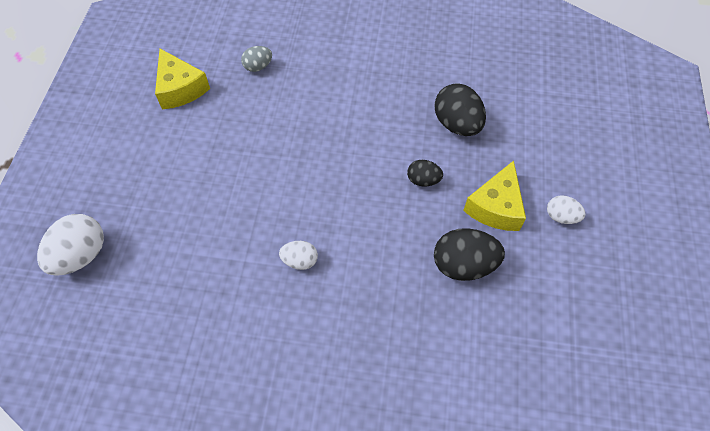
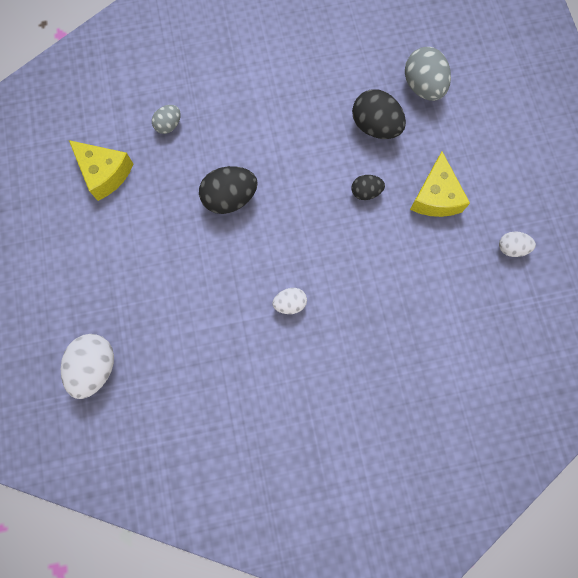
camera: 20 degrees left, 15 degrees up
black egg [434,228,505,281] -> black egg moved to [199,166,258,214]
white egg [547,195,586,224] -> white egg moved to [499,231,536,257]
none -> grey egg [405,47,451,101]

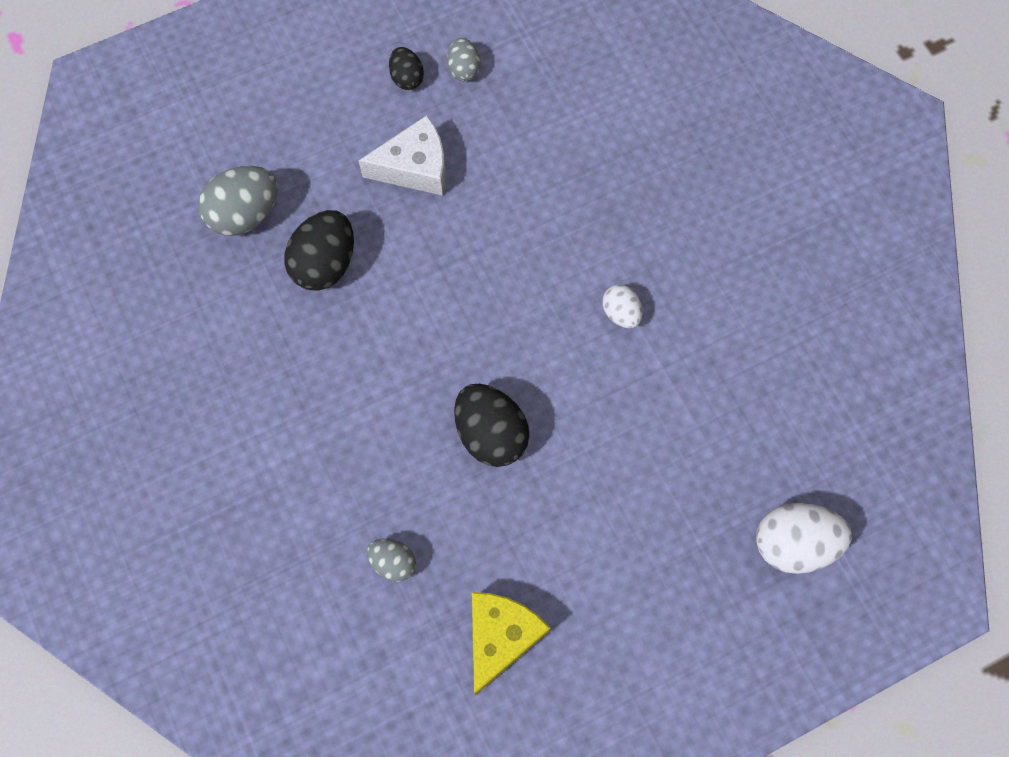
camera: 105 degrees left, 5 degrees down
black egg [351,175,385,200] -> black egg moved to [389,47,424,90]
yellow cheese [410,152,470,217] -> white cheese [358,115,445,196]
white egg [499,231,536,257] -> grey egg [447,38,481,81]

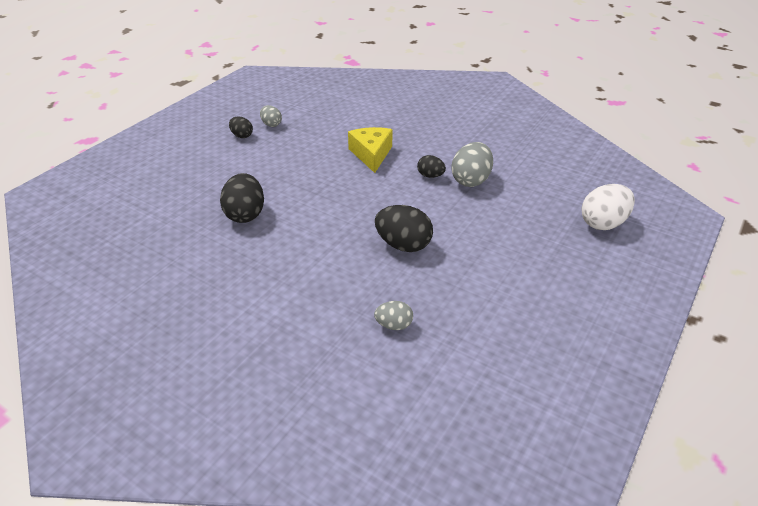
camera: 30 degrees left, 30 degrees down
grey egg [198,166,278,236] -> grey egg moved to [451,142,493,187]
white cheese [358,115,445,196] -> none
yellow cheese [472,592,550,695] -> yellow cheese moved to [348,127,393,173]
white egg [602,285,642,328] -> black egg [417,155,446,178]

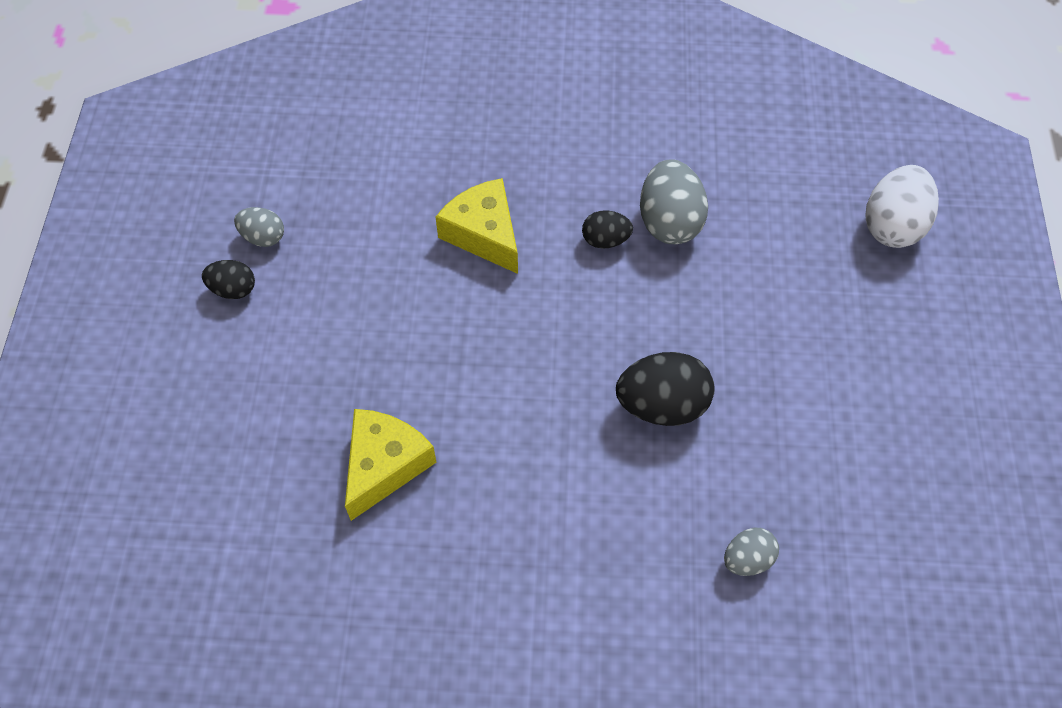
camera: 30 degrees left, 20 degrees up
black egg [220,173,264,223] -> yellow cheese [345,409,437,521]

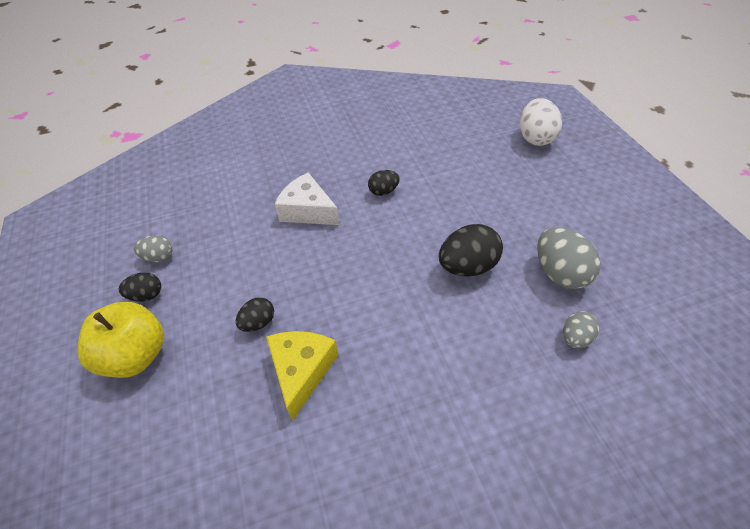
camera: 20 degrees left, 10 degrees down
yellow cheese [436,178,518,274] -> white cheese [275,173,339,225]
grey egg [640,159,708,244] -> grey egg moved to [537,227,601,289]
none -> yellow apple [77,302,164,378]
none -> black egg [236,297,274,332]

